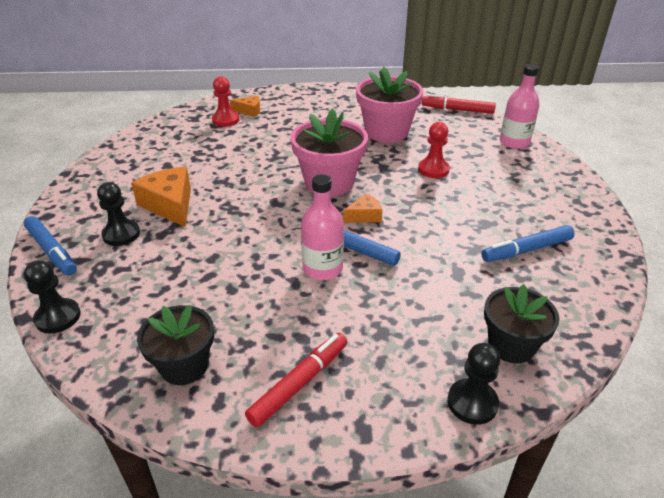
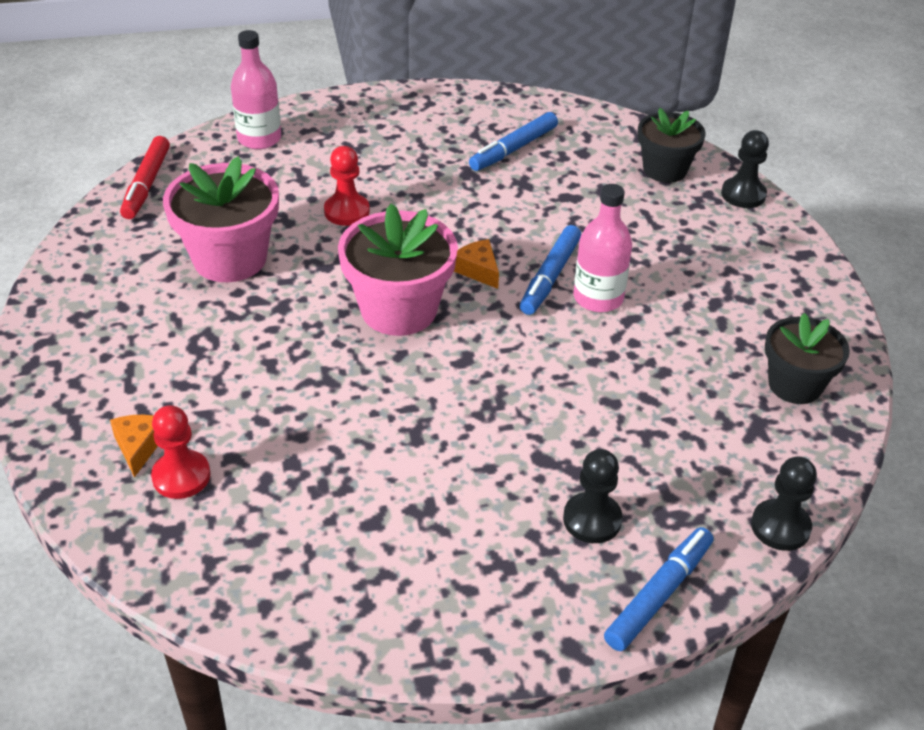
camera: 100 degrees left, 5 degrees up
orange cheese [131,167,191,227] -> none
red marker [245,333,347,427] -> none
blue marker [481,225,575,262] -> blue marker turned 75 degrees clockwise [469,112,558,171]

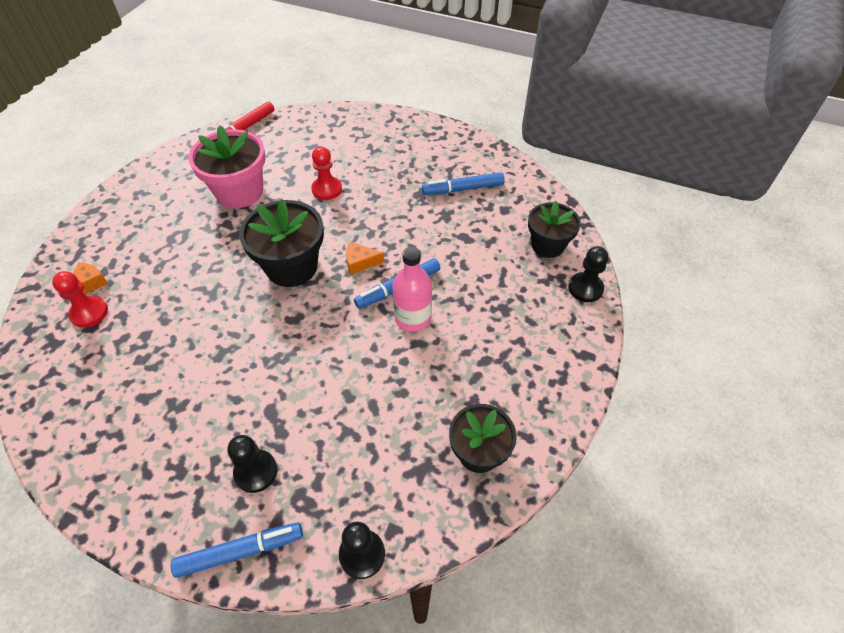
camera: 35 degrees right, 10 degrees up
pink bottle [231,30,281,149] -> none
pink flower pot [338,204,458,336] -> black flower pot [239,199,324,287]
orange cheese [454,239,499,289] -> orange cheese turned 90 degrees counterclockwise [346,242,384,275]

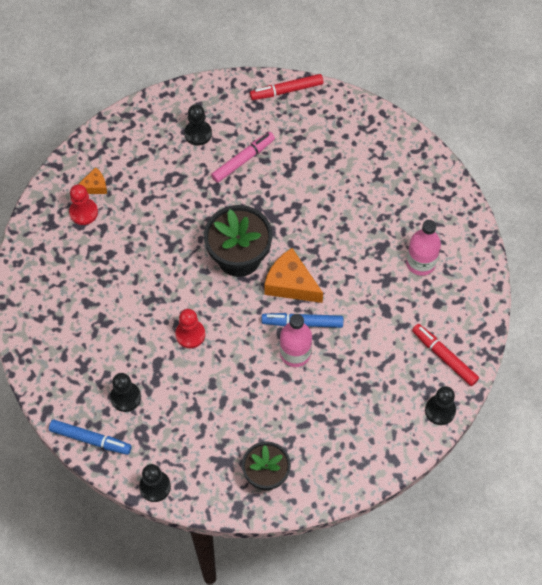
camera: 35 degrees right, 10 degrees up
pink flower pot [188,125,266,208] -> pink marker [211,132,275,183]
red pawn [311,147,342,200] -> red pawn moved to [175,309,205,348]
orange cheese [346,242,384,275] -> orange cheese [264,248,323,303], size x1.80
blue marker [422,172,505,195] -> pink bottle [406,220,441,276]
black flower pot [528,201,581,258] -> red marker [412,324,479,386]
none -> black pawn [184,104,212,146]

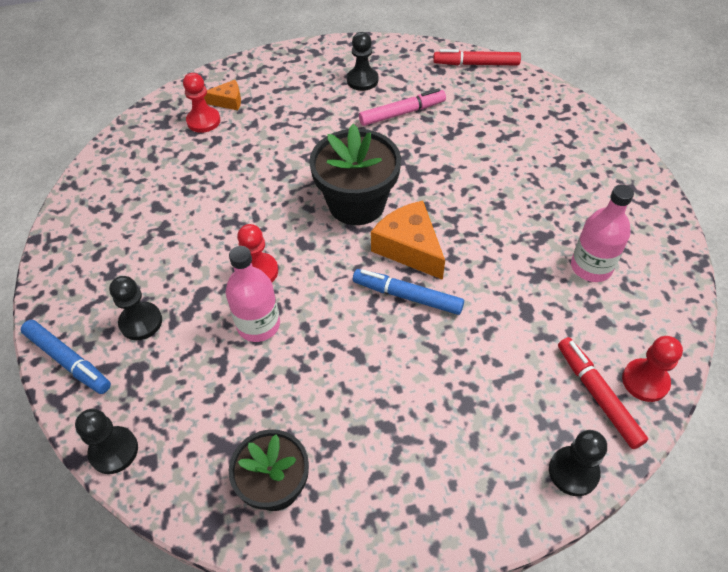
camera: 20 degrees right, 10 degrees down
pink bottle [280,314,312,367] -> pink bottle moved to [226,246,280,342]
none -> red pawn [622,336,683,402]

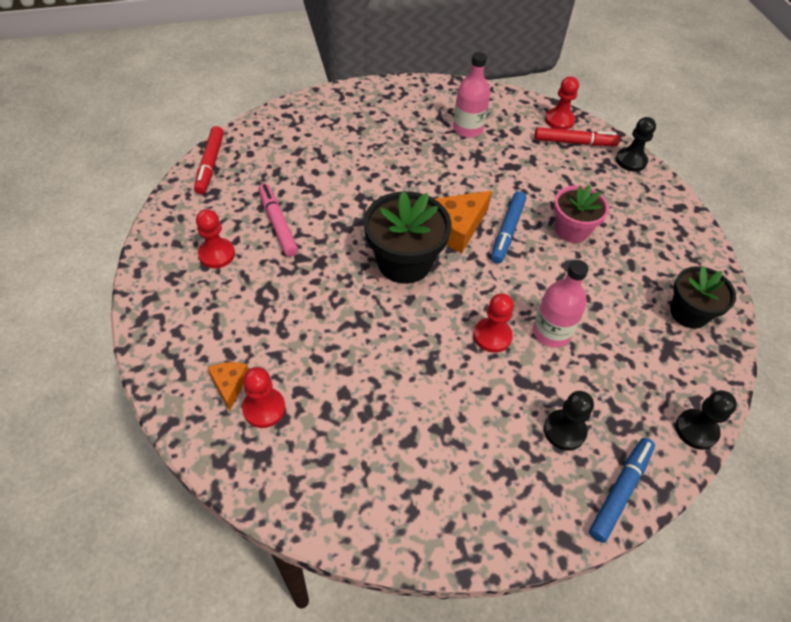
camera: 95 degrees left, 0 degrees up
black pawn [347,32,378,91] -> red pawn [196,209,235,268]
red marker [558,337,648,449] -> red marker turned 150 degrees counterclockwise [534,127,620,146]
none -> pink flower pot [554,185,609,243]

